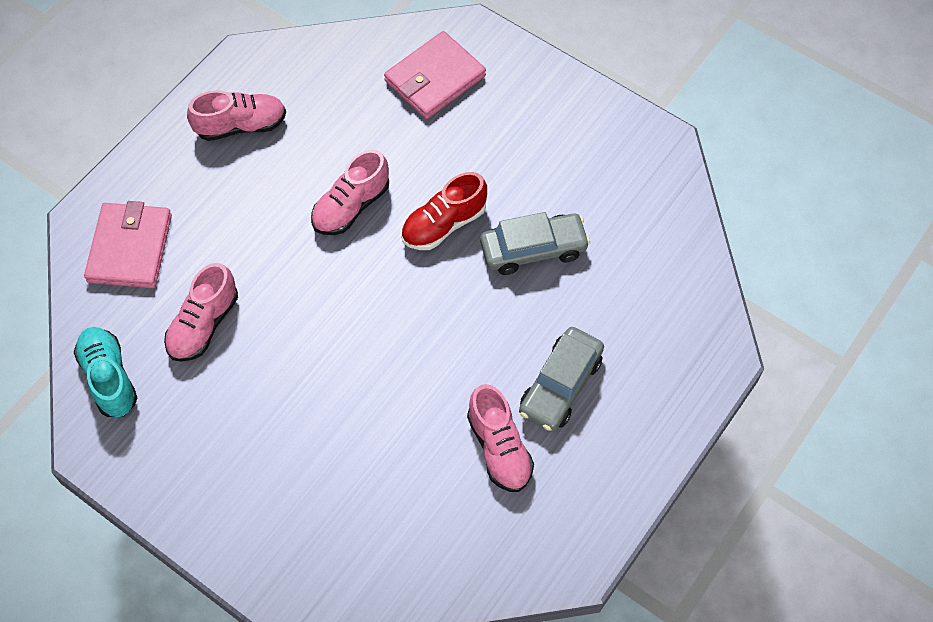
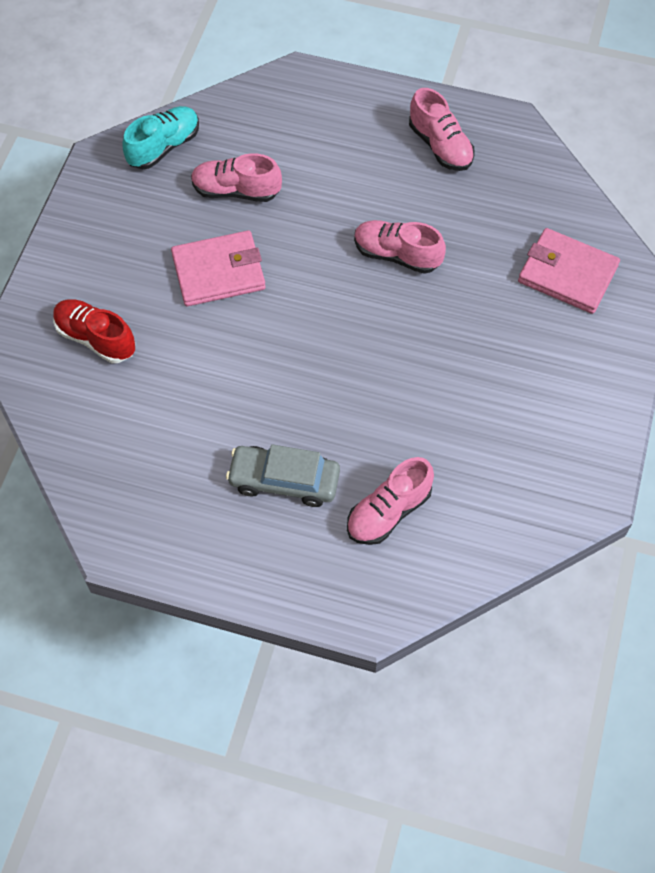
camera: 70 degrees right, 0 degrees up
pink wallet [84,201,172,288] -> pink wallet moved to [171,230,266,306]
red shoe [401,172,487,250] -> red shoe moved to [53,299,135,363]
pink shoe [467,384,534,492] -> pink shoe moved to [347,457,434,545]
grey car [480,212,590,275] -> none

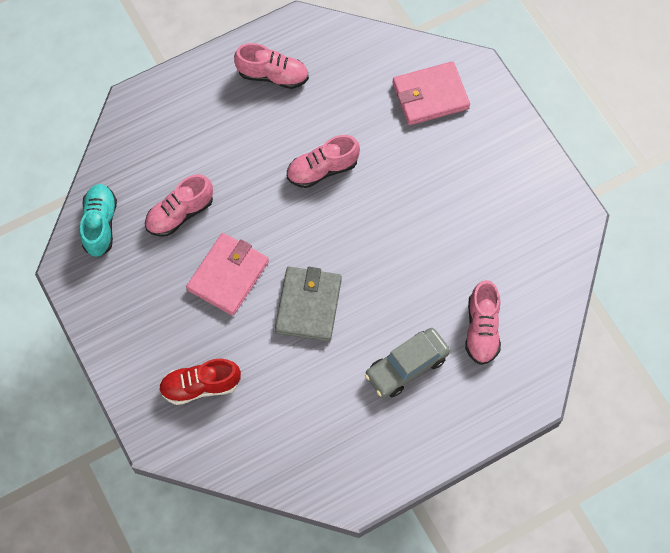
camera: 45 degrees left, 5 degrees up
none -> grey wallet [275,267,342,342]

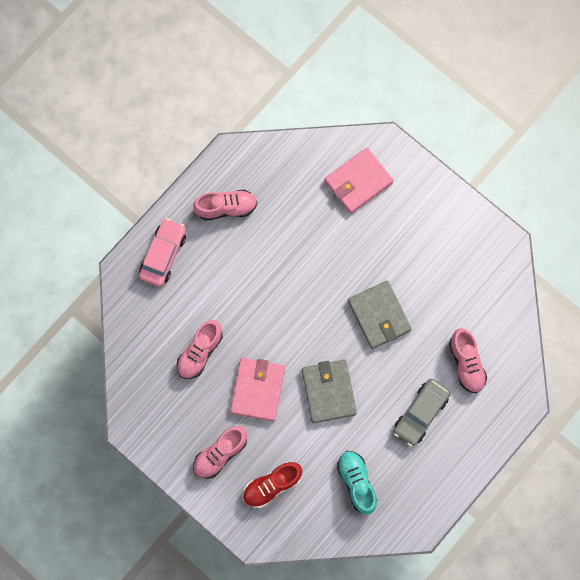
camera: 20 degrees left, 10 degrees up
turquoise shoe [80,184,117,257] -> turquoise shoe moved to [337,451,377,514]
pink shoe [287,135,360,188] -> pink shoe moved to [193,426,247,479]
none -> pink car [139,218,186,287]
none -> grey wallet [348,281,412,349]

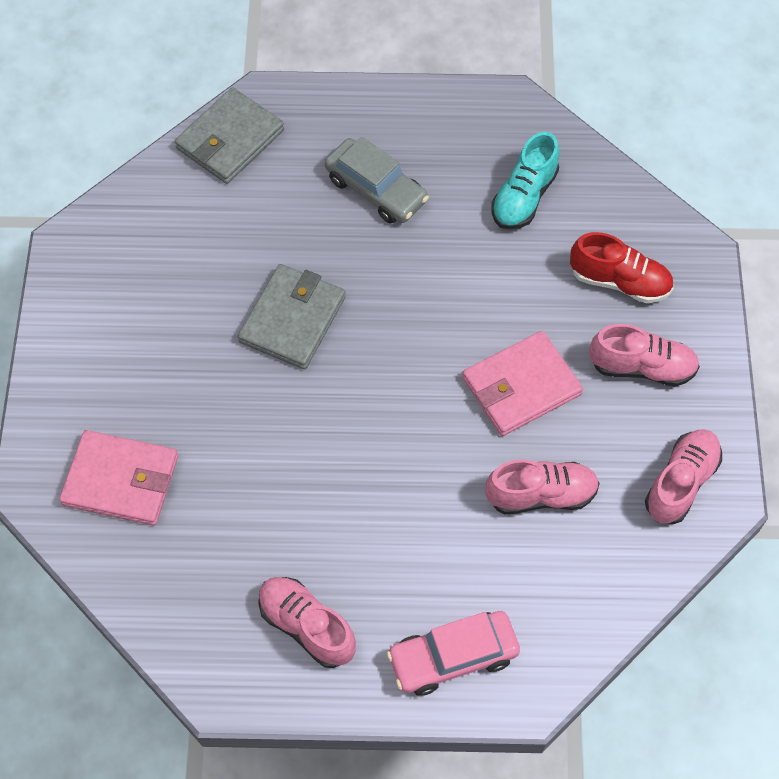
camera: 130 degrees left, 15 degrees down
grey wallet [302,360,357,423] -> grey wallet moved to [175,87,284,184]
grey car [394,378,451,447] -> grey car turned 45 degrees clockwise [325,137,429,224]
pink shoe [449,328,487,393] -> pink shoe moved to [645,429,722,524]

